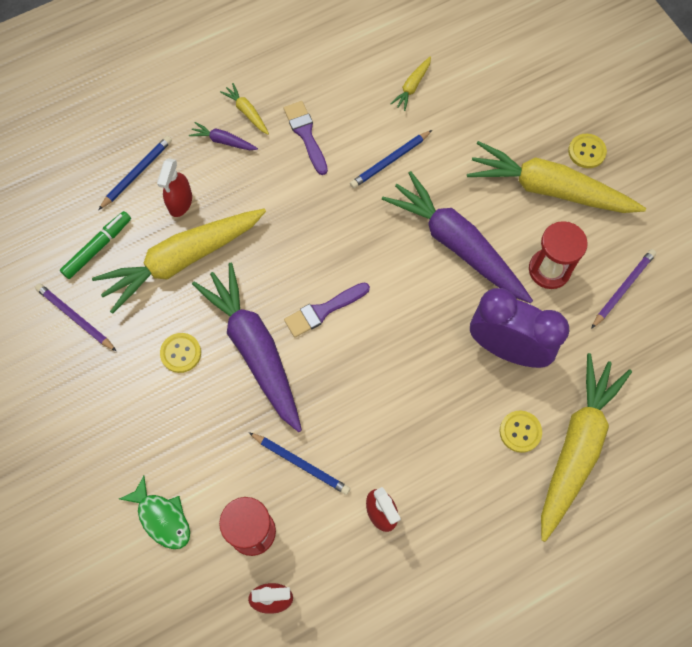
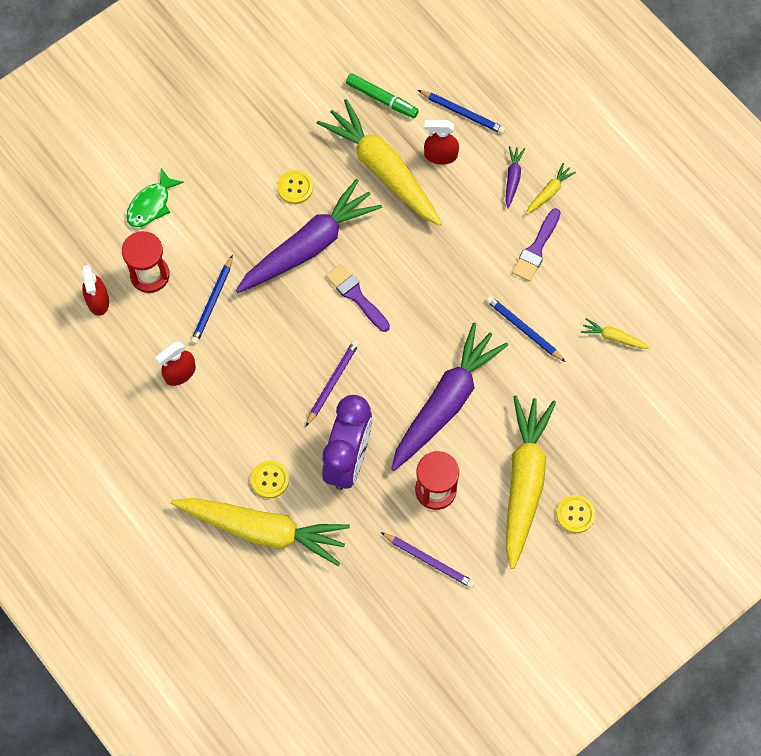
camera: 80 degrees right, 0 degrees up
purple pencil [35,283,116,351] -> purple pencil moved to [306,340,359,426]
purple brush [284,101,328,175] -> purple brush turned 150 degrees clockwise [512,208,561,282]

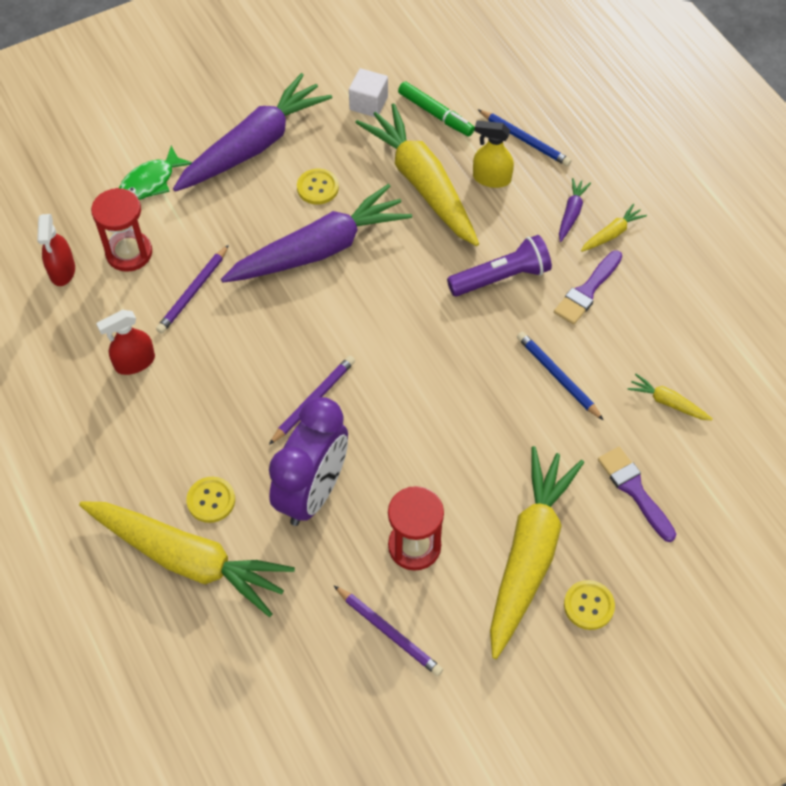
camera: 10 degrees right, 10 degrees down
blue pencil [191,255,233,344] -> purple pencil [156,245,229,334]
purple brush [326,264,390,332] -> purple brush moved to [598,447,676,542]
purple carrot [391,323,508,471] -> purple carrot moved to [173,73,332,192]
red spray bottle [424,120,459,164] -> yellow spray bottle [473,120,514,188]
none -> white cube [349,68,388,117]
none -> purple flashlight [447,235,552,297]

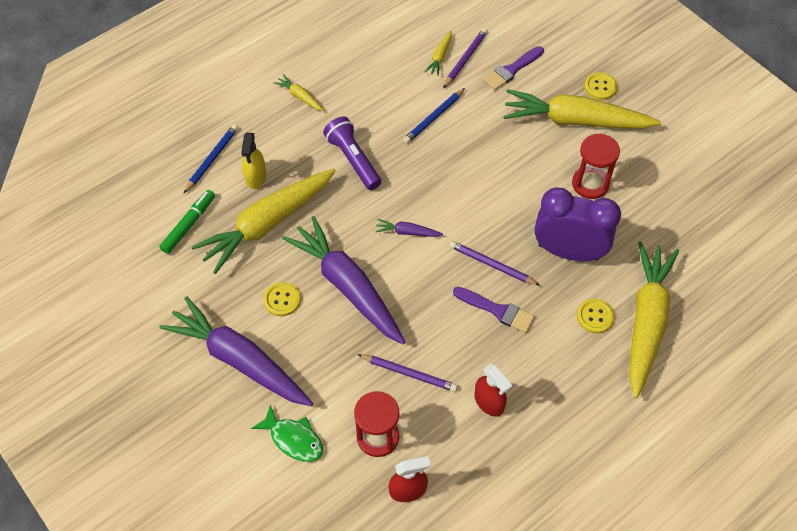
camera: 100 degrees left, 0 degrees up
purple pencil [334,586,443,676] -> purple pencil moved to [443,28,488,88]
white cube [349,68,388,117] -> none
purple brush [554,250,622,325] -> purple brush moved to [453,287,535,333]
purple carrot [559,178,591,242] -> purple carrot moved to [375,219,443,237]

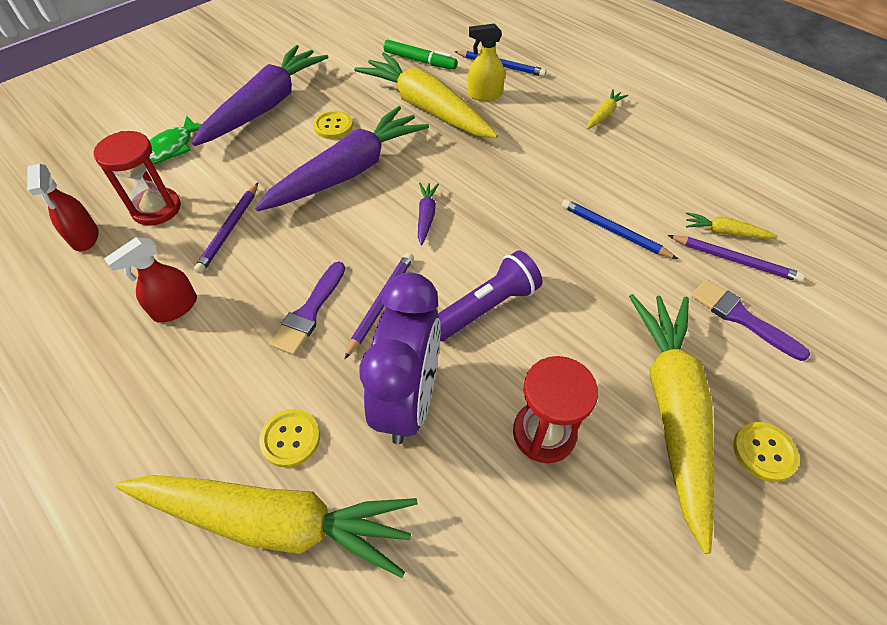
camera: 85 degrees right, 5 degrees down
purple flashlight [323,116,381,190] -> purple flashlight moved to [438,250,542,341]

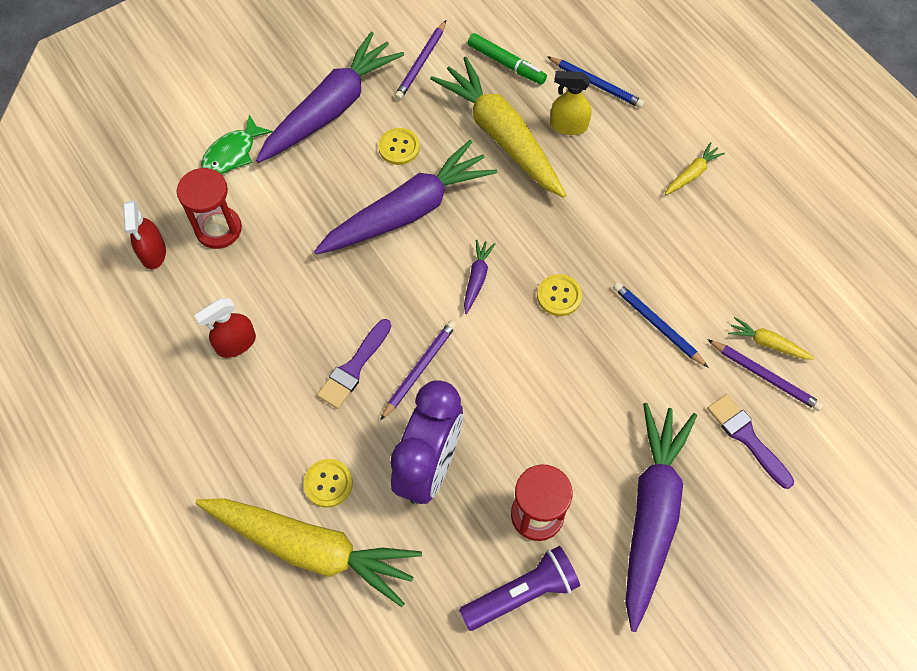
camera: 10 degrees right, 10 degrees up
purple pencil [194,183,258,274] -> purple pencil moved to [395,20,446,100]
purple flashlight [438,250,542,341] -> purple flashlight moved to [459,546,580,631]
yellow carrot [629,294,714,554] -> purple carrot [625,403,697,632]
yellow button [733,422,799,482] -> yellow button moved to [537,274,582,316]

